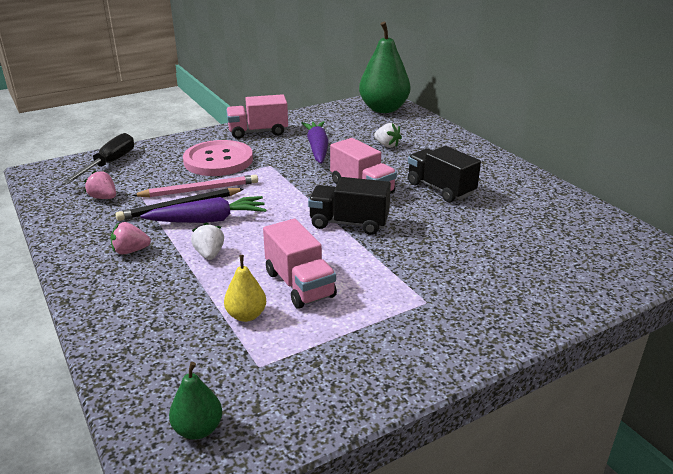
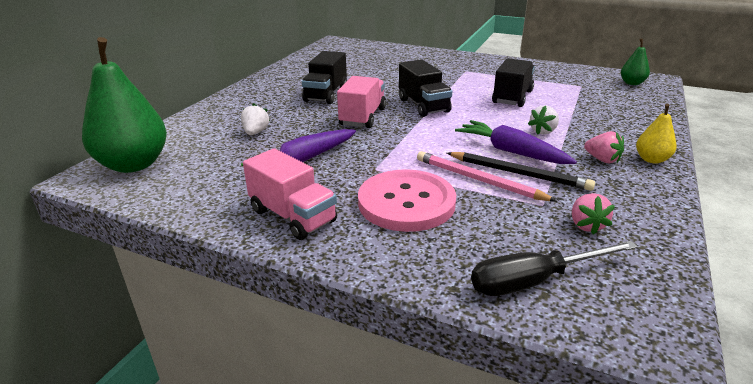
camera: 125 degrees left, 0 degrees up
yellow pear [224,255,266,322] -> yellow pear moved to [636,104,676,164]
pink truck [263,219,337,309] -> black truck [492,58,535,107]

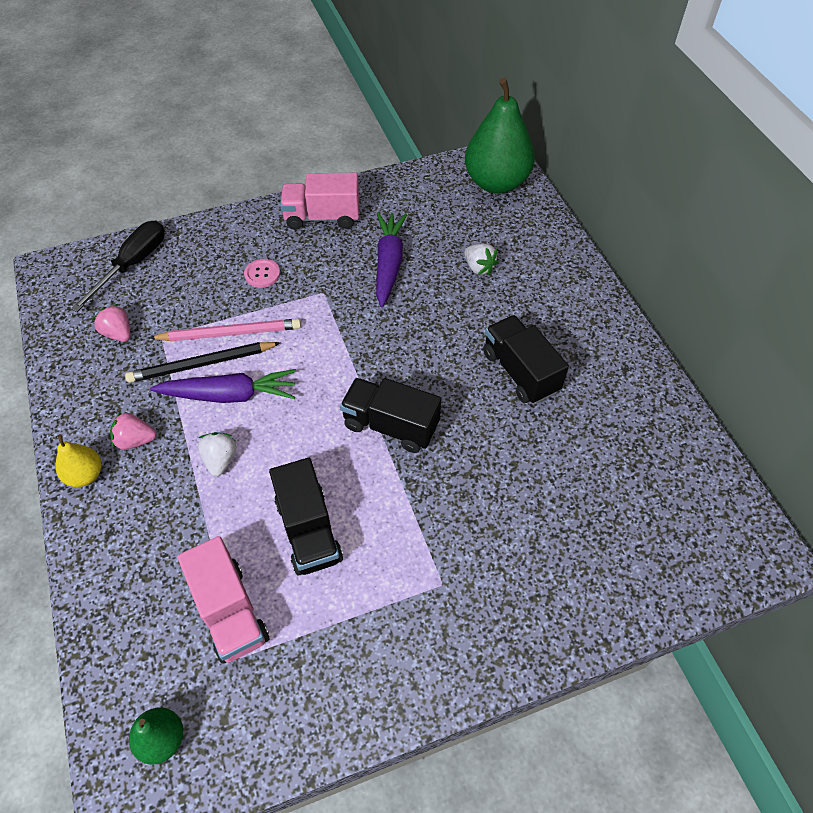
camera: 135 degrees right, 25 degrees up
pink truck [337,76,386,128] -> pink truck moved to [177,536,269,664]
pink button [358,169,456,232] -> pink button [244,259,280,288], size x0.42

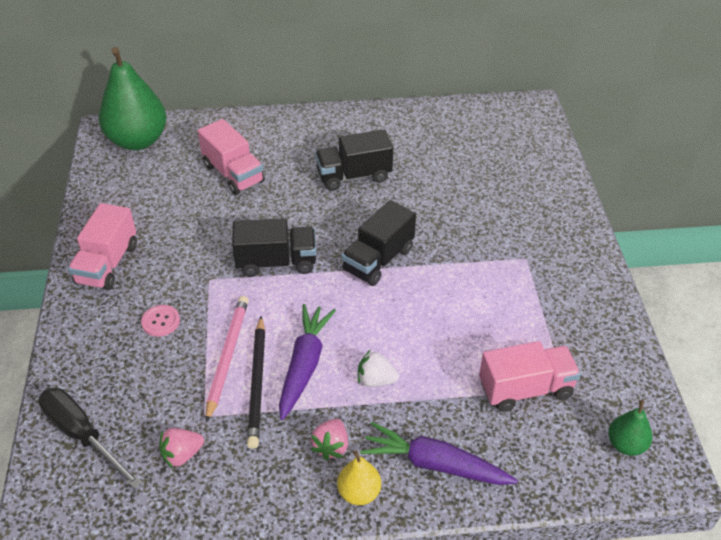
camera: 75 degrees left, 10 degrees down
black truck [269,458,343,575] -> black truck moved to [232,218,316,277]
purple carrot [376,212,408,308] -> purple carrot moved to [360,422,518,485]
white strawberry [464,244,499,275] -> pink truck [198,119,265,195]

